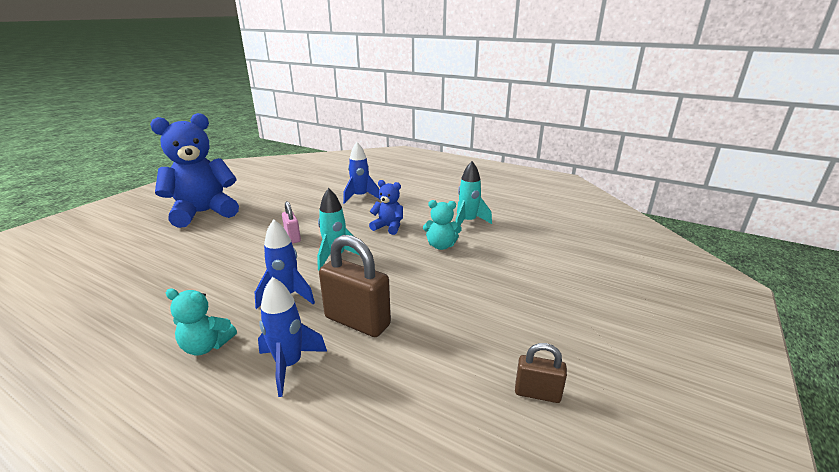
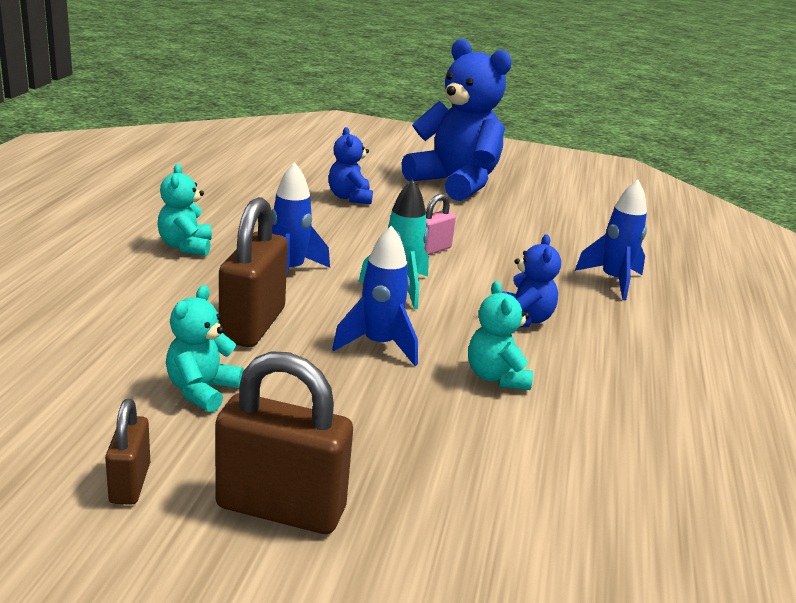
camera: 70 degrees right, 0 degrees up
blue rocket [258,277,327,397] -> blue rocket moved to [332,225,418,366]
turquoise rocket [455,161,492,225] -> none
none -> turquoise teddy bear [166,285,244,412]
none -> brown padlock [215,351,353,534]
none -> blue teddy bear [329,127,373,204]

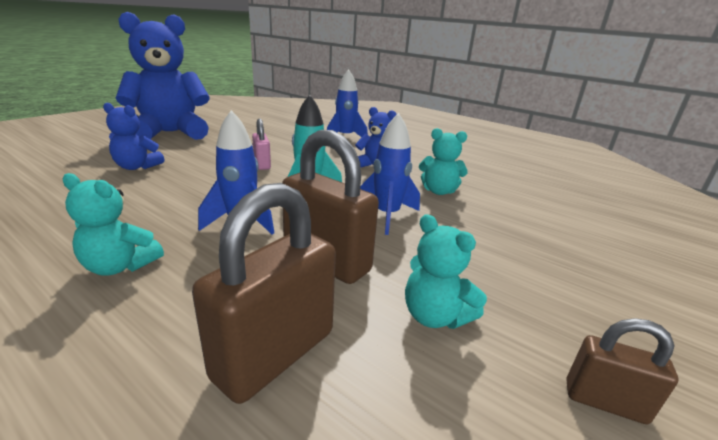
camera: 65 degrees left, 0 degrees up
brown padlock [215,351,353,534] -> brown padlock moved to [192,183,336,404]

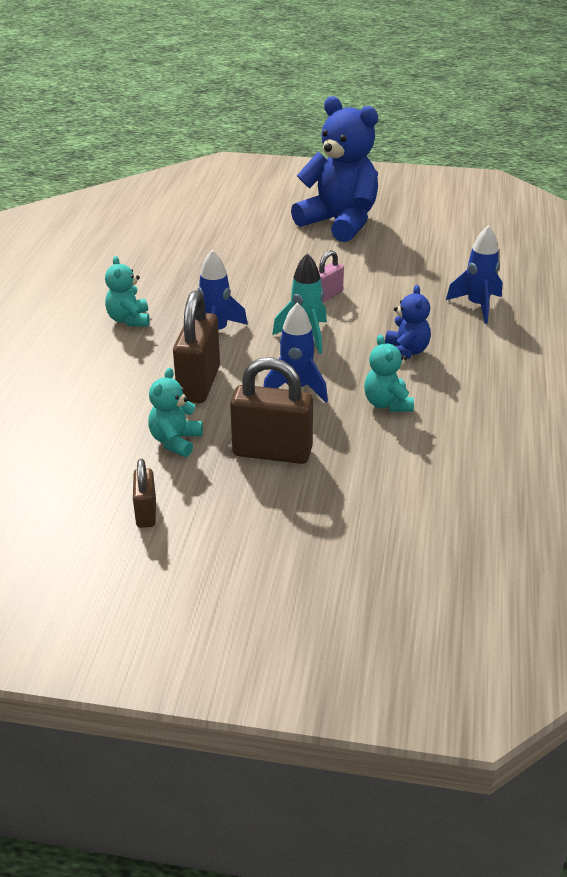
camera: 65 degrees right, 10 degrees up
blue teddy bear [103,103,164,170] -> none
brown padlock [192,183,336,404] -> brown padlock moved to [230,357,313,464]

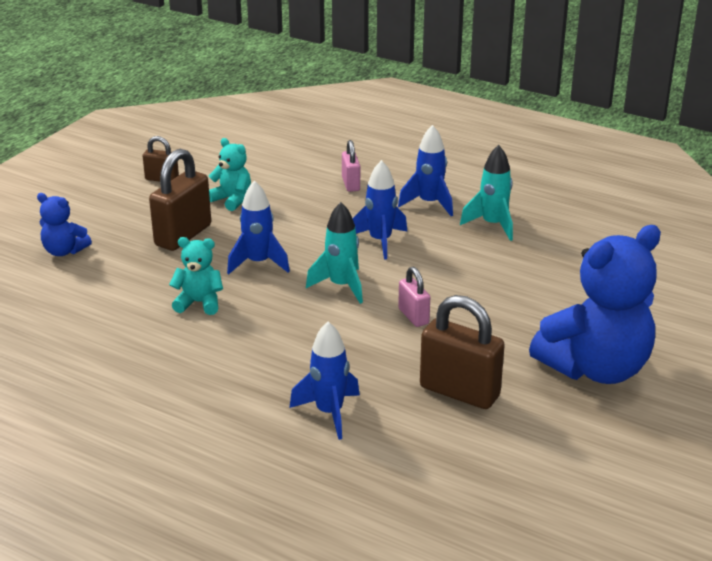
camera: 110 degrees right, 5 degrees down
turquoise teddy bear [105,256,150,327] -> blue rocket [398,125,453,216]
brown padlock [173,290,220,403] -> brown padlock moved to [420,295,505,409]
blue teddy bear [385,285,431,359] -> blue teddy bear moved to [37,193,92,256]
none -> pink padlock [342,140,360,192]
none -> turquoise rocket [460,145,513,241]

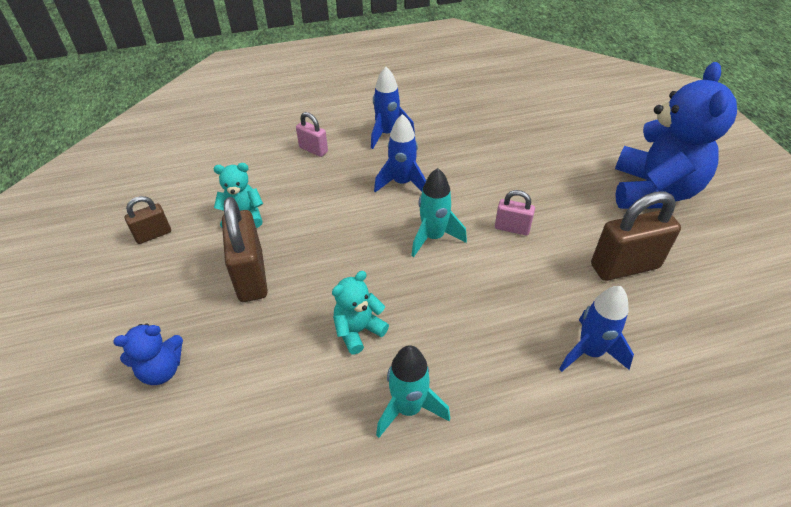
camera: 45 degrees left, 15 degrees up
blue rocket [227,180,290,274] -> none
turquoise rocket [460,145,513,241] -> turquoise rocket moved to [376,345,450,438]

